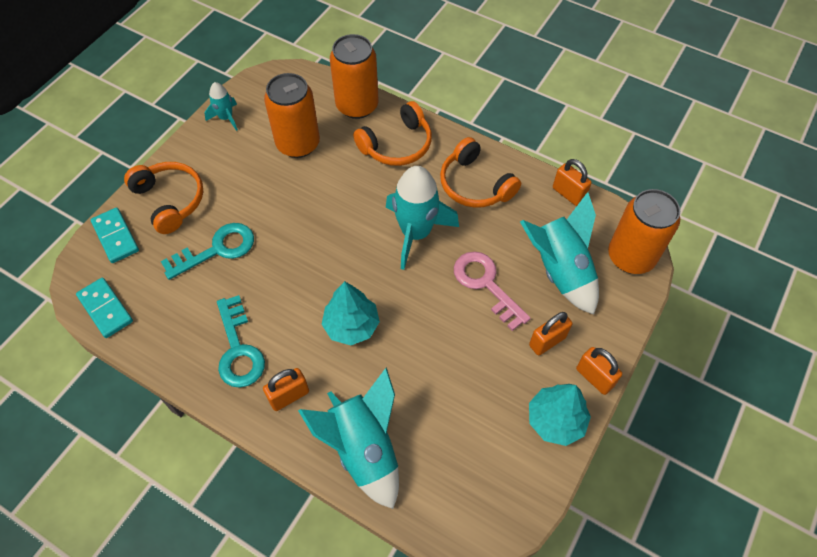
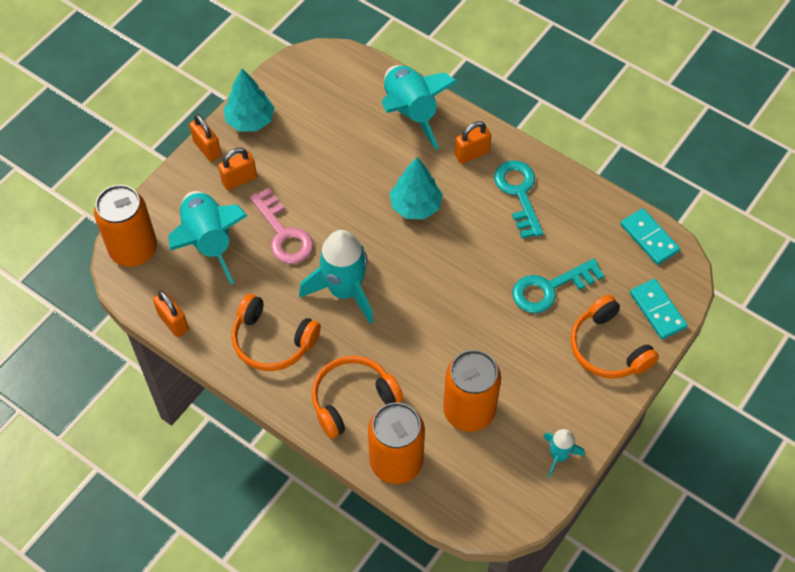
camera: 175 degrees left, 0 degrees up
orange headphones [440,137,521,208] -> orange headphones turned 150 degrees clockwise [231,294,321,371]

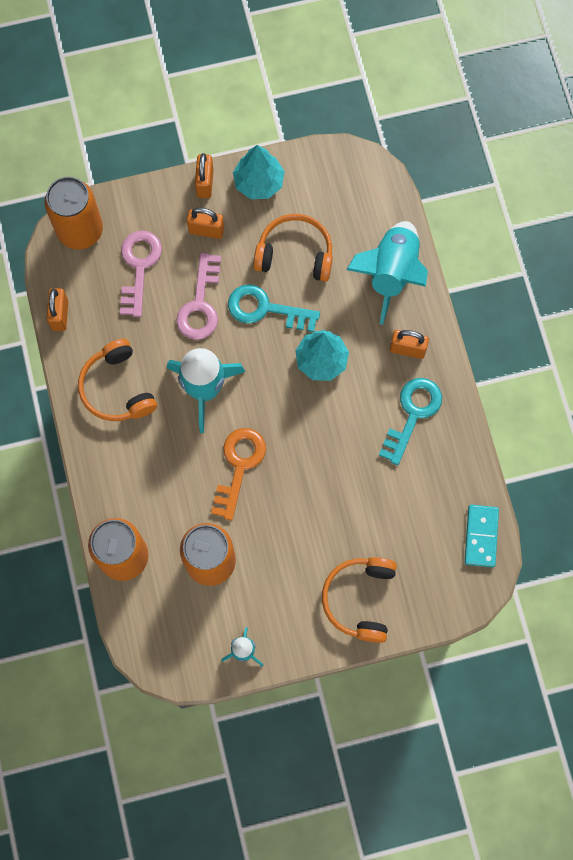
camera: 40 degrees right, 15 degrees up
turquoise rocket [168,191,247,284] -> pink key [120,231,162,317]
orange headphones [312,356,403,439] -> orange headphones moved to [253,214,333,282]
turquoise key [512,258,605,313] -> turquoise key moved to [228,284,320,332]
turquoise domino [630,279,688,340] -> none
none -> orange key [211,428,266,521]

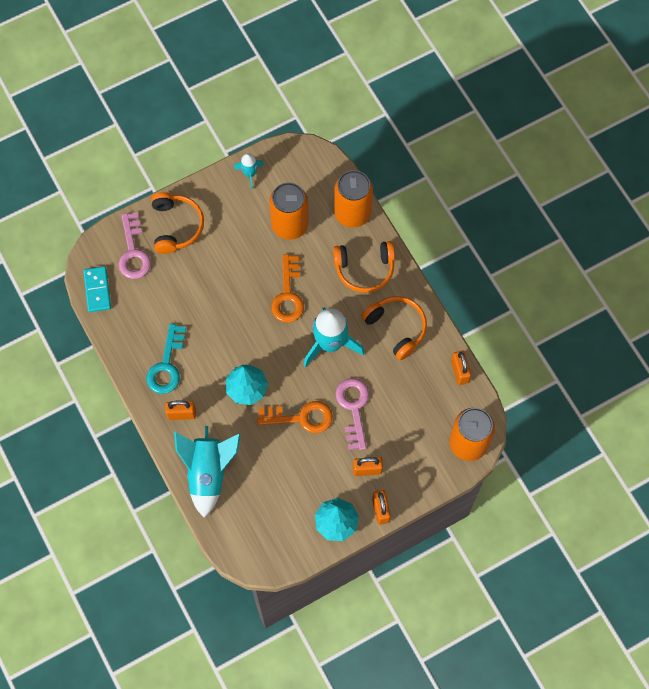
camera: 165 degrees right, 5 degrees down
pink key [120,231,162,317] -> pink key moved to [118,212,151,279]
turquoise key [228,284,320,332] -> orange key [257,401,333,433]
orange headphones [253,214,333,282] -> orange headphones moved to [333,241,395,293]

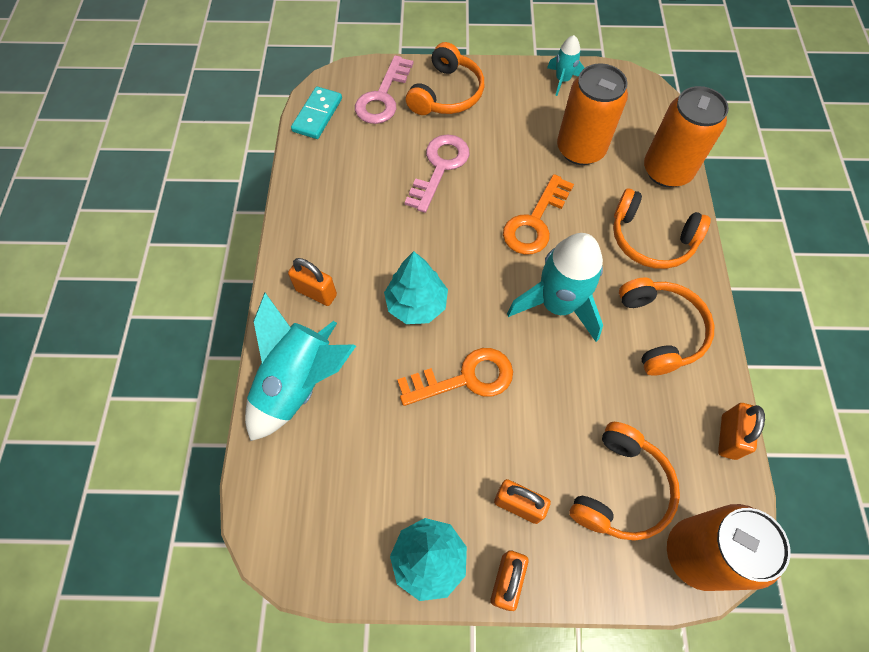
camera: 30 degrees right, 5 degrees down
turquoise key [146,324,186,394] -> none
orange key [257,401,333,433] -> orange key turned 45 degrees counterclockwise [397,348,513,406]
pink key [336,378,369,450] -> pink key moved to [405,134,469,213]
none -> orange headphones [569,422,680,541]

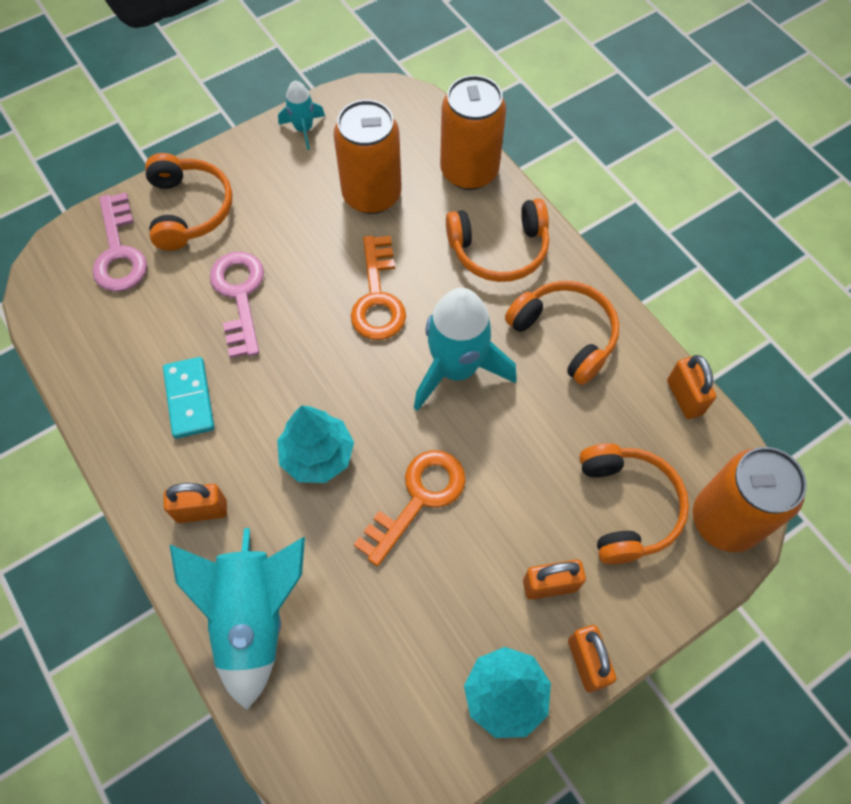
camera: 35 degrees left, 0 degrees up
turquoise domino [291,86,342,139] -> turquoise domino moved to [163,357,214,439]

